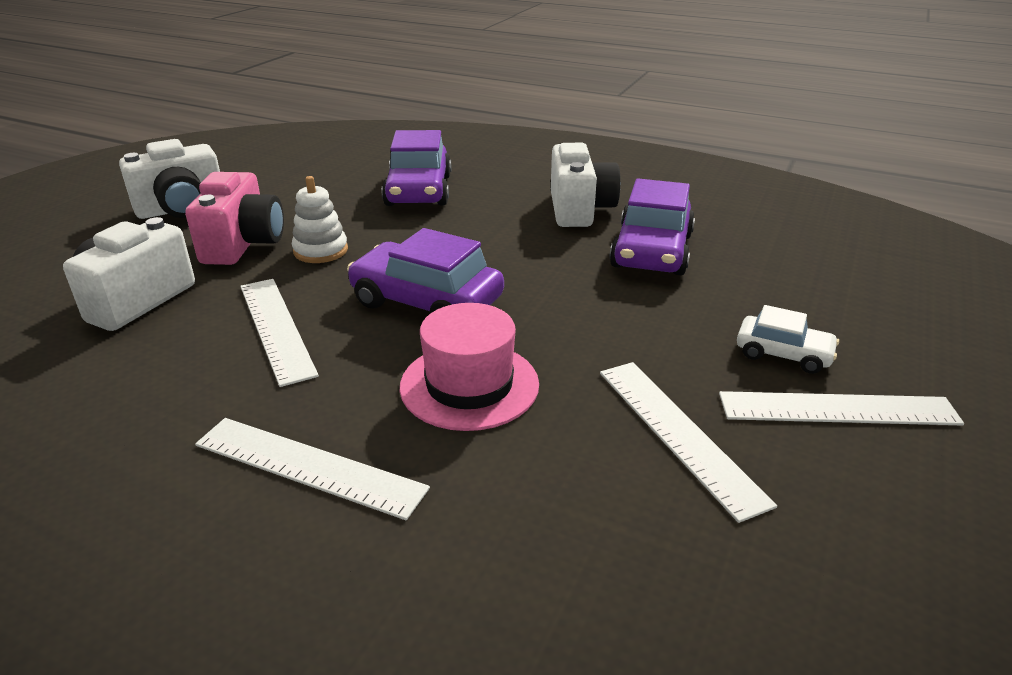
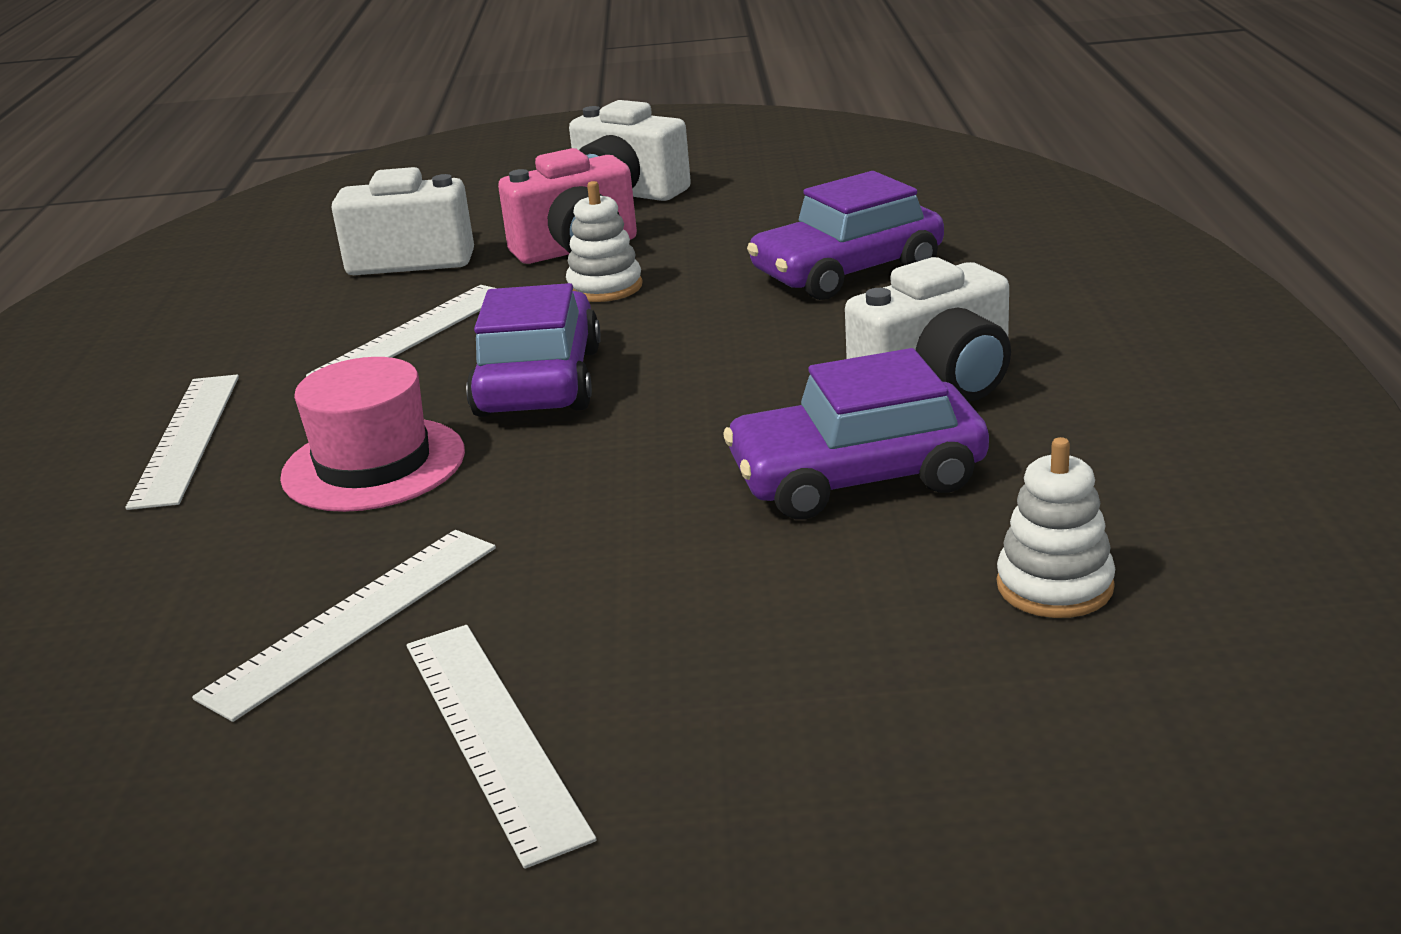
camera: 65 degrees right, 5 degrees down
white car [737,305,839,374] -> none
none -> white stacking toy [997,437,1115,618]

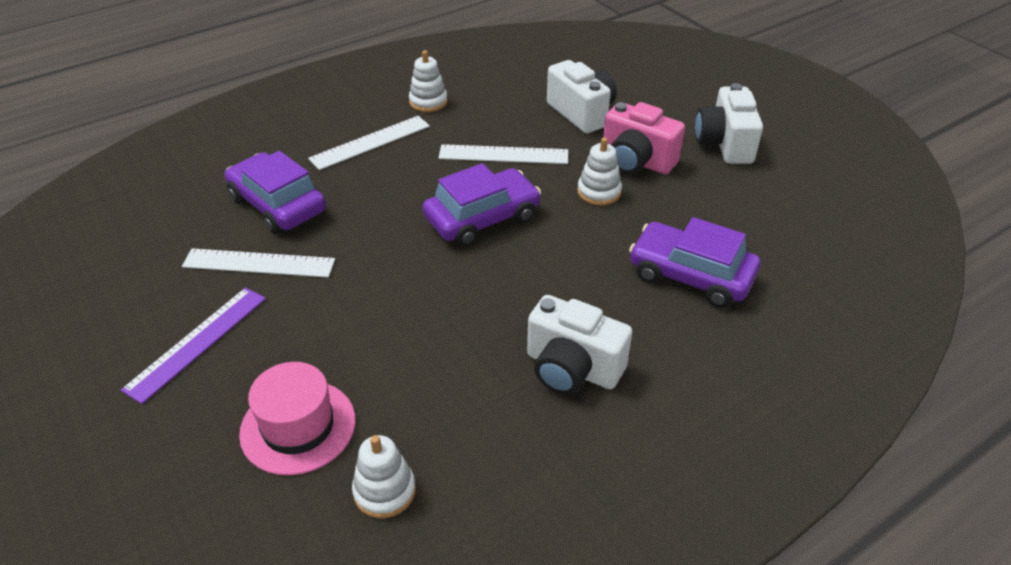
camera: 55 degrees right, 15 degrees up
pink hat [280,357,465,512] -> pink hat moved to [239,362,356,475]
white ruler [407,625,596,869] -> purple ruler [121,287,266,404]
purple car [723,348,989,520] -> purple car moved to [225,151,326,234]
none -> white stacking toy [409,50,448,112]

